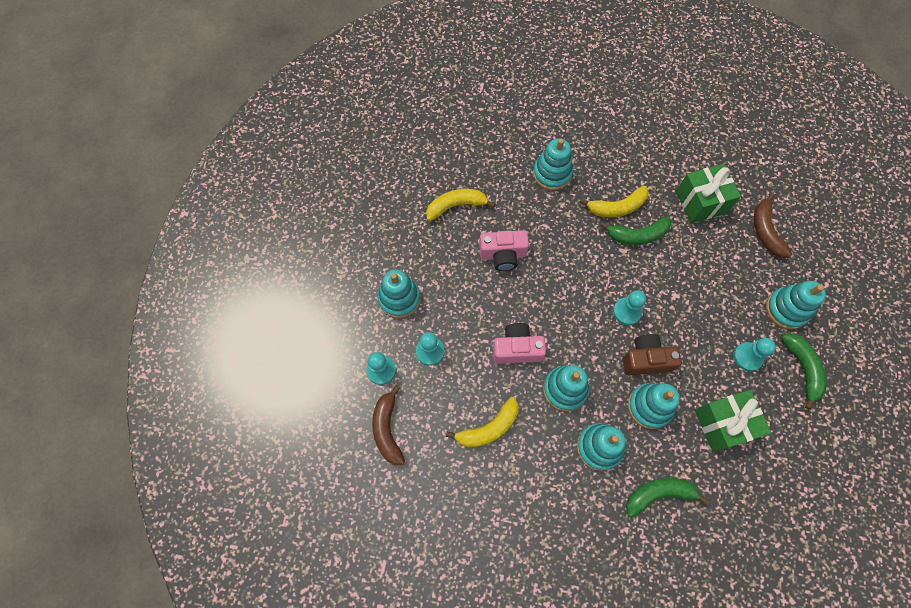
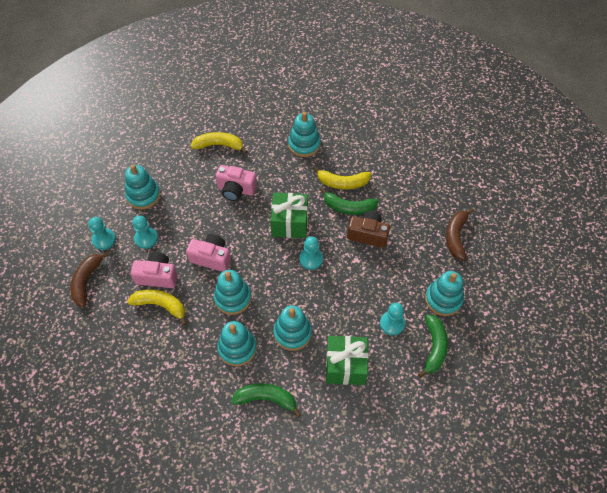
camera: 20 degrees right, 10 degrees down
yellow banana [446,397,518,447] -> yellow banana turned 150 degrees counterclockwise [127,289,187,326]
brown camera [623,334,682,375] -> brown camera moved to [347,211,390,248]
green gift [676,164,741,223] -> green gift moved to [270,193,308,238]
none -> pink camera [131,252,178,288]

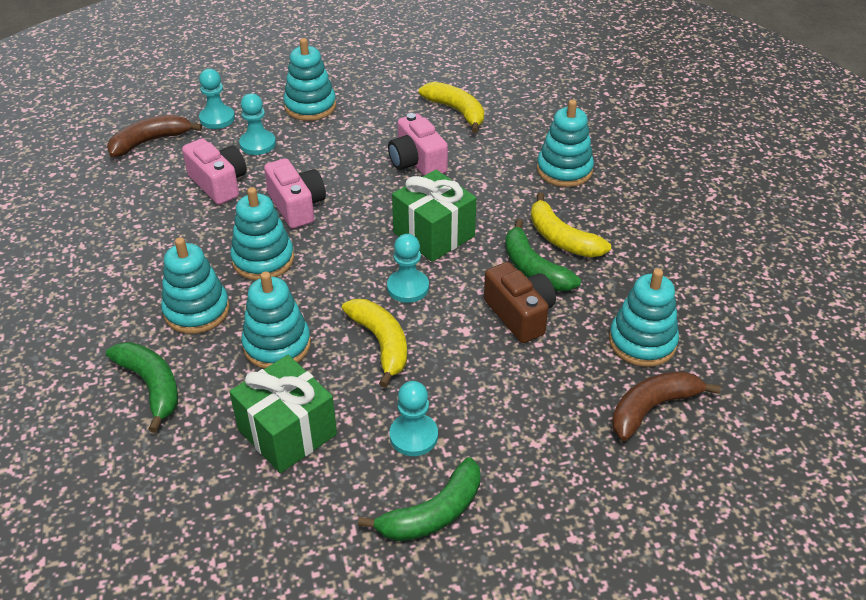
camera: 45 degrees right, 15 degrees down
yellow banana [127,289,187,326] -> yellow banana moved to [342,299,407,387]
turquoise stacking toy [425,271,464,316] -> turquoise stacking toy moved to [609,269,679,367]

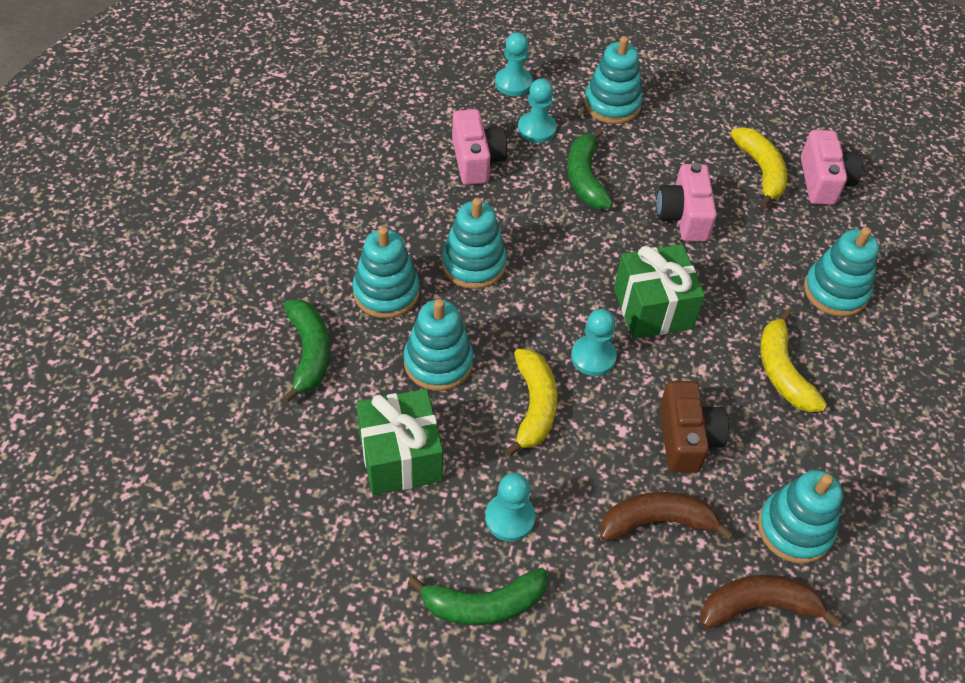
camera: 25 degrees right, 10 degrees up
brown banana [107,115,202,157] -> brown banana moved to [600,492,734,541]
pink camera [264,158,326,229] -> pink camera moved to [801,130,863,205]
green banana [505,219,581,291] -> green banana moved to [568,128,613,209]

